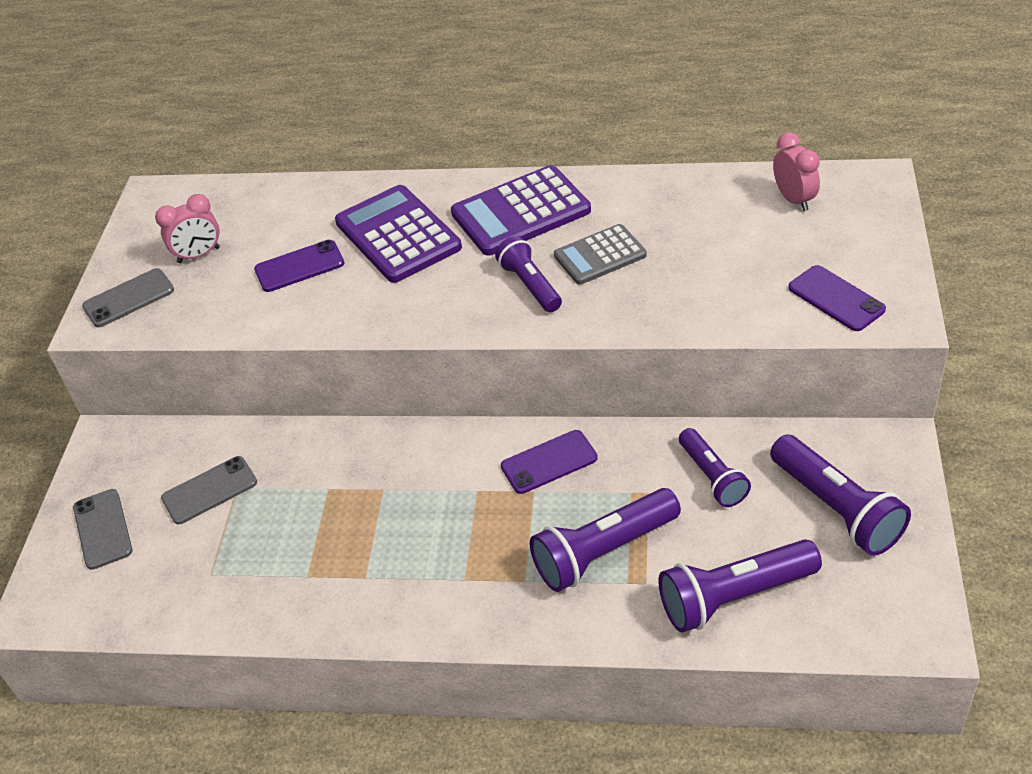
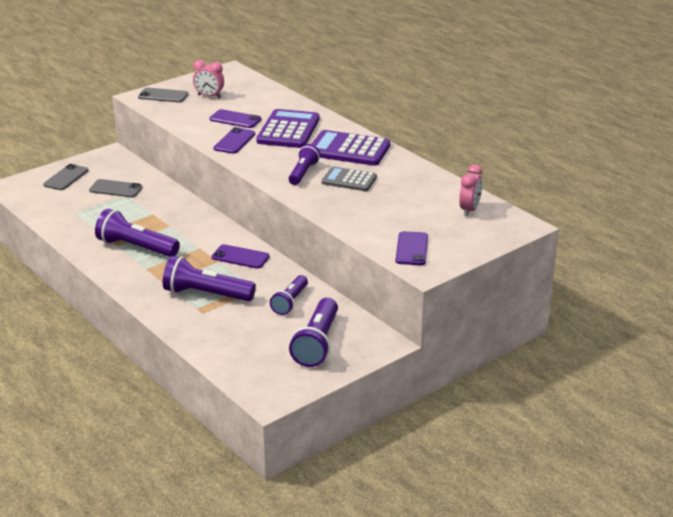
camera: 40 degrees right, 15 degrees down
purple flashlight [658,539,822,633] -> purple flashlight moved to [95,209,180,257]
none -> purple phone [214,127,255,154]

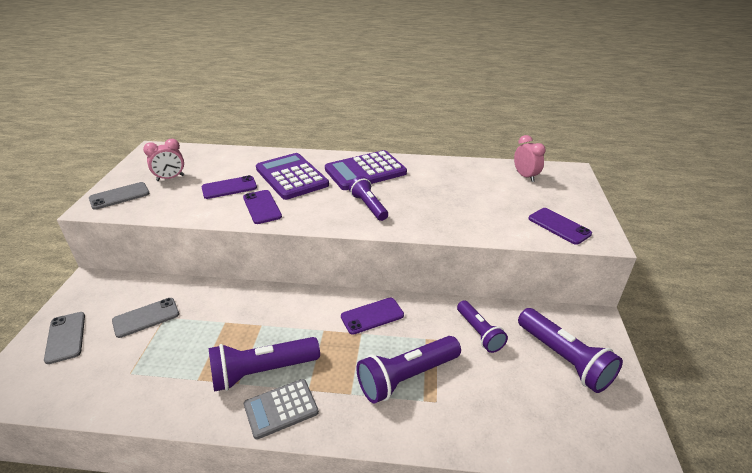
camera: 45 degrees left, 5 degrees up
grey calculator [321,167,377,191] -> grey calculator moved to [244,379,319,439]

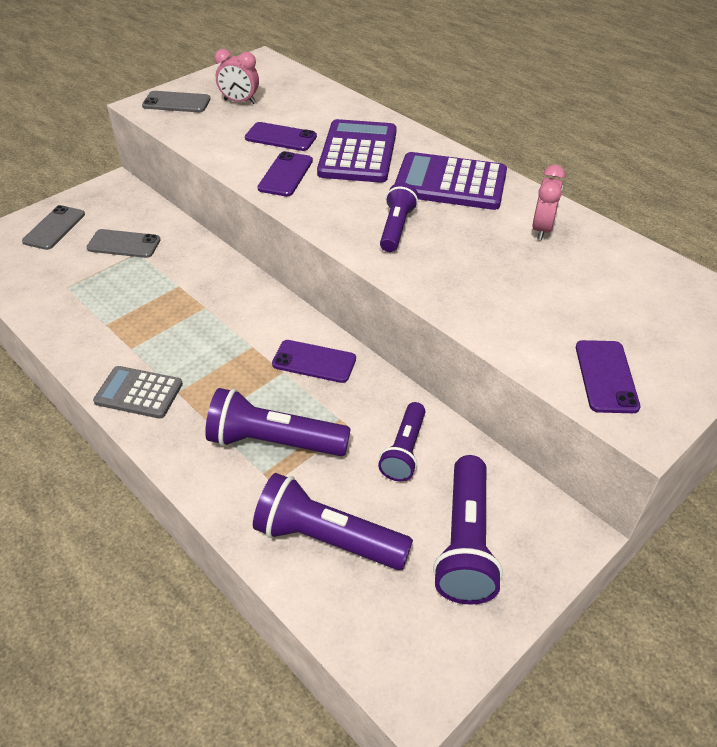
camera: 40 degrees right, 10 degrees up
purple flashlight [209,337,320,392] -> purple flashlight moved to [253,473,413,570]
pink clock [514,135,546,182] -> pink clock moved to [532,165,565,240]

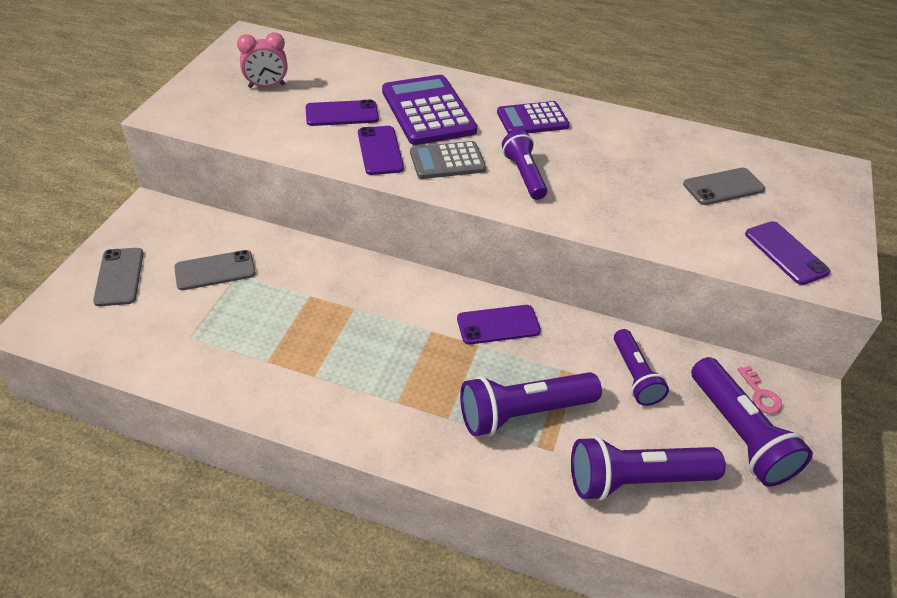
camera: 30 degrees left, 0 degrees up
grey calculator [93,366,183,419] -> grey calculator moved to [410,141,486,179]
grey phone [142,91,211,112] -> grey phone moved to [683,168,765,205]
purple calculator [395,152,507,210] -> purple calculator [497,101,570,134], size x0.63
pink clock [532,165,565,240] -> none
none -> pink key [737,366,782,414]

